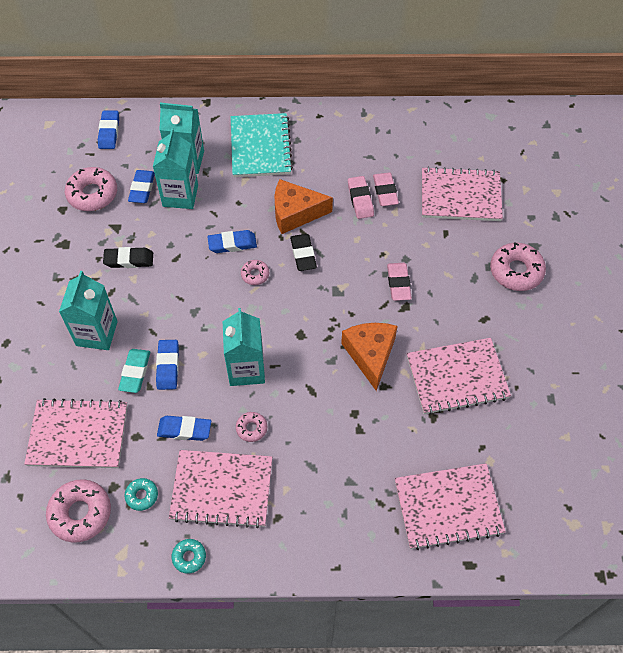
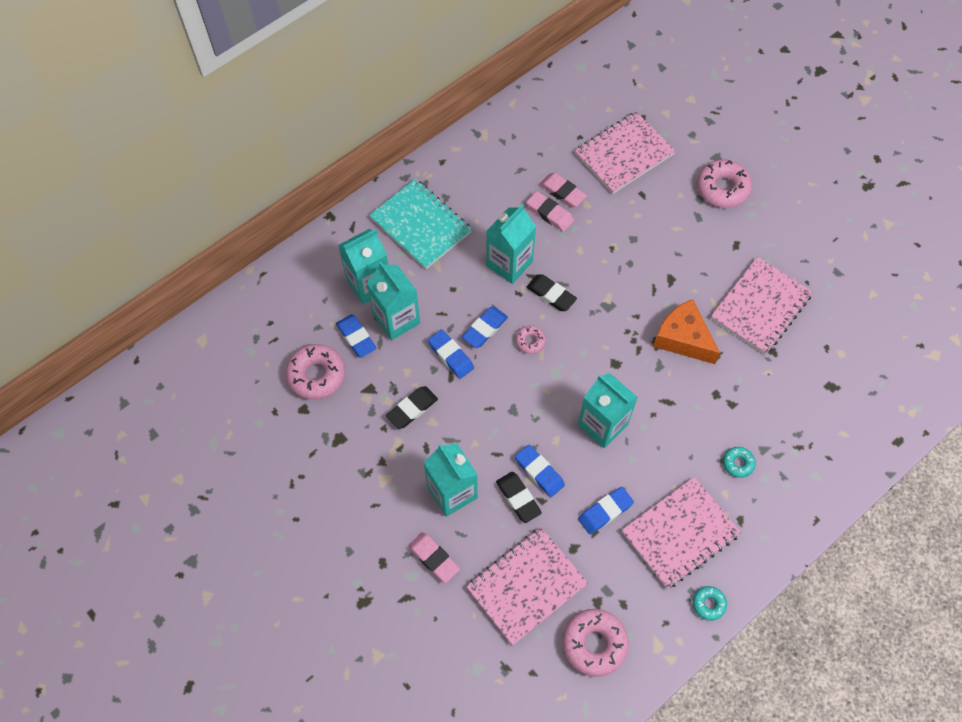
camera: 40 degrees left, 5 degrees up
blue eraser [98,111,119,149] -> blue eraser moved to [428,329,474,379]
turquoise eraser [118,349,150,393] -> black eraser [496,472,542,523]
turquoise donut [125,478,158,511] -> turquoise donut moved to [723,447,756,478]
pink donut [236,412,267,442] -> none
orange cheese [275,179,333,234] -> turquoise carton [486,204,536,284]
pink eraser [387,263,412,301] -> pink eraser moved to [408,532,460,583]
pink notebook [395,463,506,550] -> none

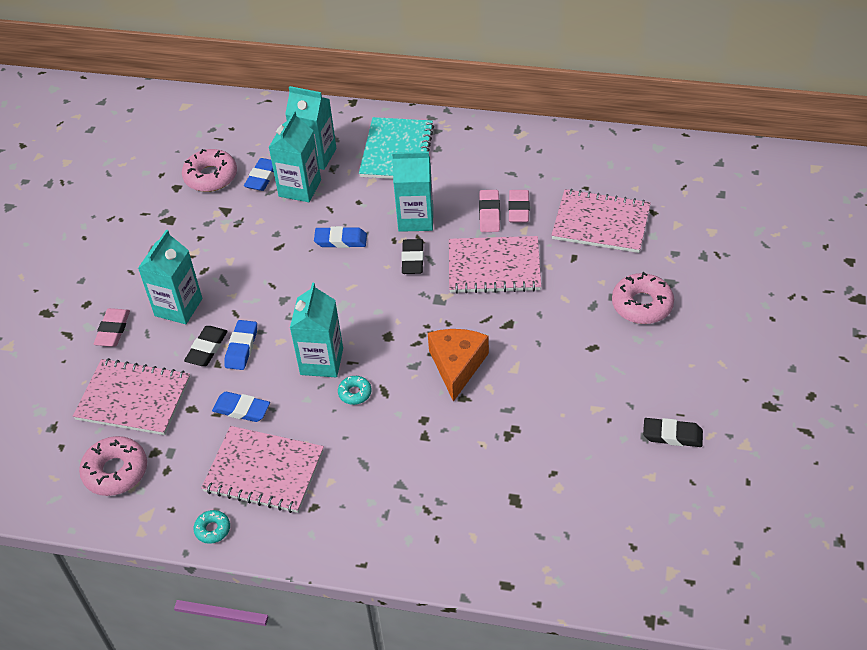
camera: 55 degrees right, 15 degrees down
black eraser [386,386,438,429] -> black eraser moved to [643,418,703,447]
blue eraser [428,329,474,379] -> none
pink donut [515,325,546,354] -> none
pink notebook [710,257,813,355] -> pink notebook moved to [449,236,541,294]
turquoise donut [723,447,756,478] -> turquoise donut moved to [338,376,372,405]

